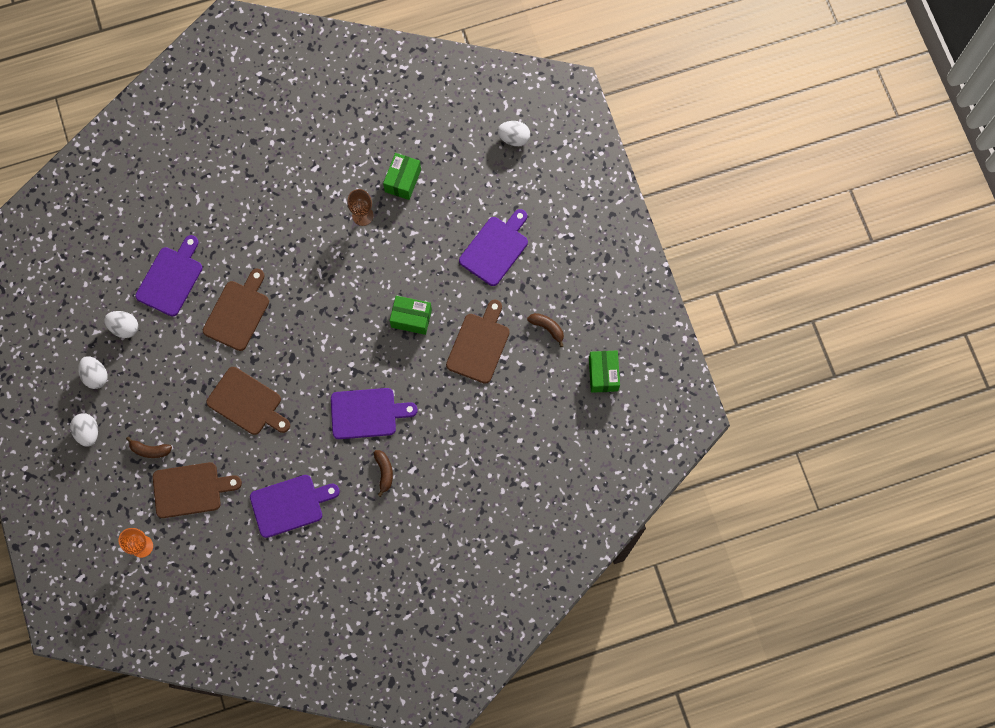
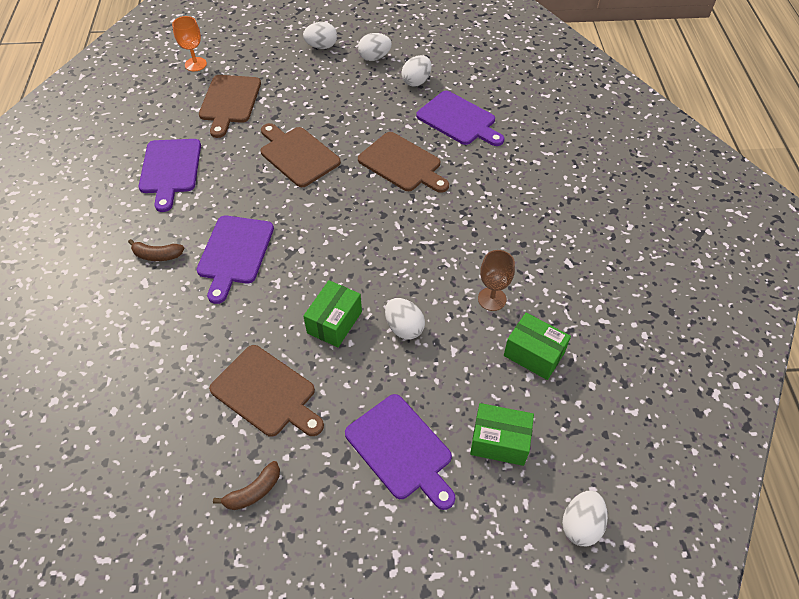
camera: 105 degrees right, 20 degrees down
brown banana [126,437,172,458] -> none
brown cutting board [206,367,290,435] -> brown cutting board turned 90 degrees clockwise [261,123,341,187]
green box [589,350,620,393] -> green box moved to [470,403,534,466]
none -> white egg [385,298,425,340]

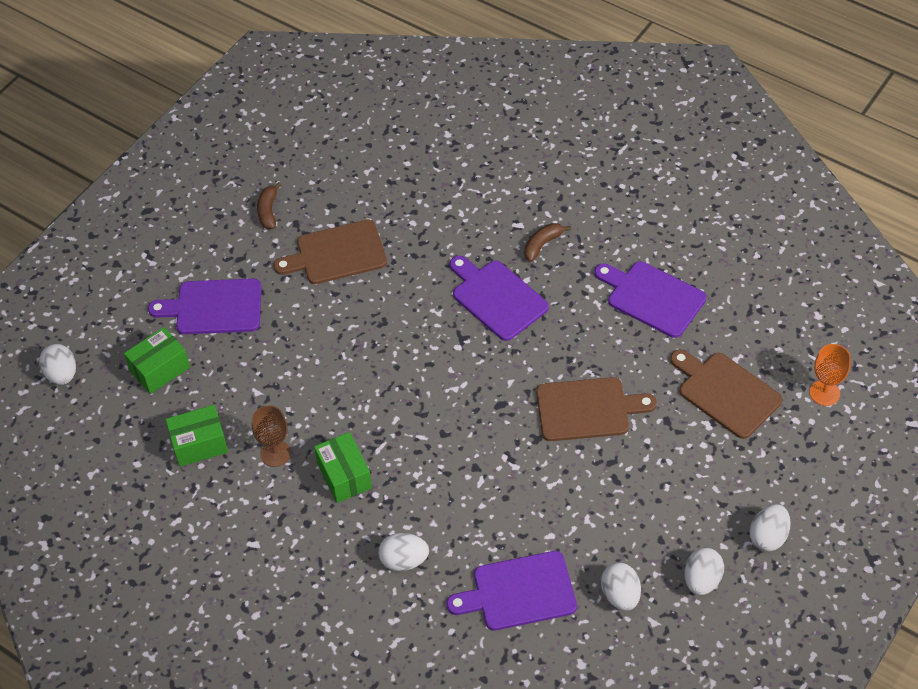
camera: 130 degrees right, 0 degrees up
green box [303,280,362,347] -> green box moved to [314,432,372,503]
brown cutting board [358,132,449,193] -> none
white egg [385,298,425,340] -> white egg moved to [379,533,429,571]

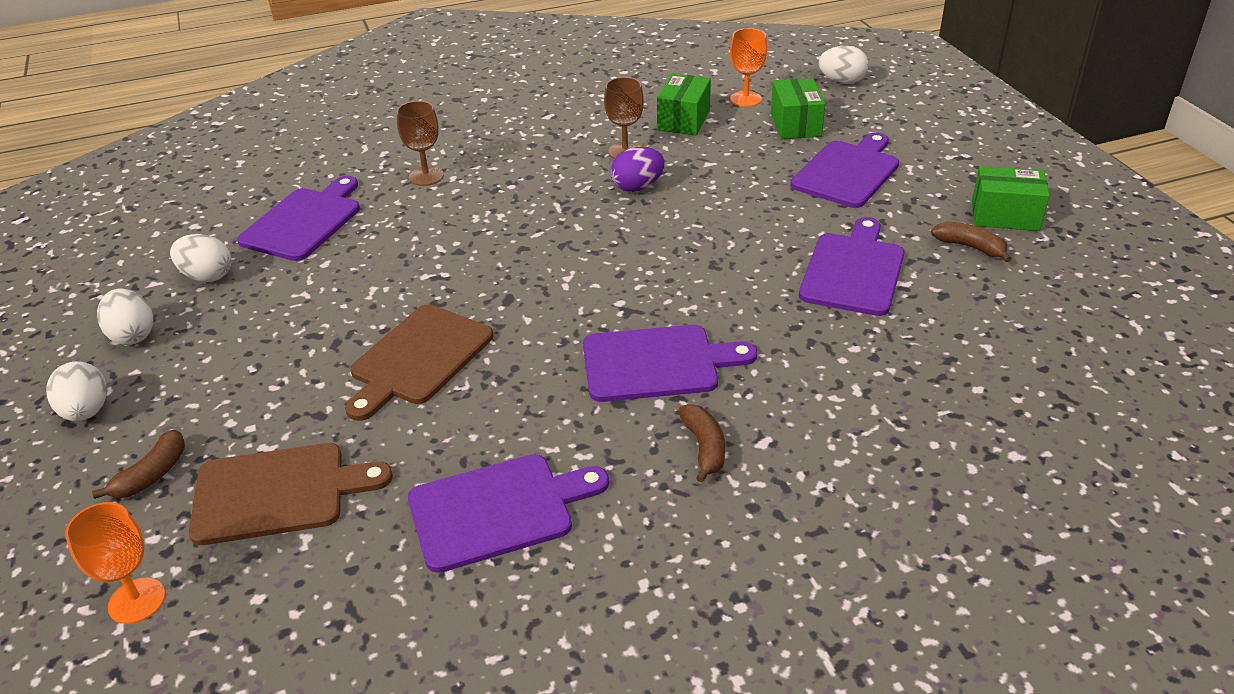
camera: 125 degrees right, 15 degrees down
brown cutting board [273,219,387,284] -> purple cutting board [799,217,905,316]
green box [314,432,372,503] -> green box moved to [972,166,1050,231]
white egg [379,533,429,571] -> brown goblet [397,101,444,186]
none -> brown banana [92,429,185,499]
none -> purple egg [611,147,664,192]
none -> orange goblet [730,28,767,107]

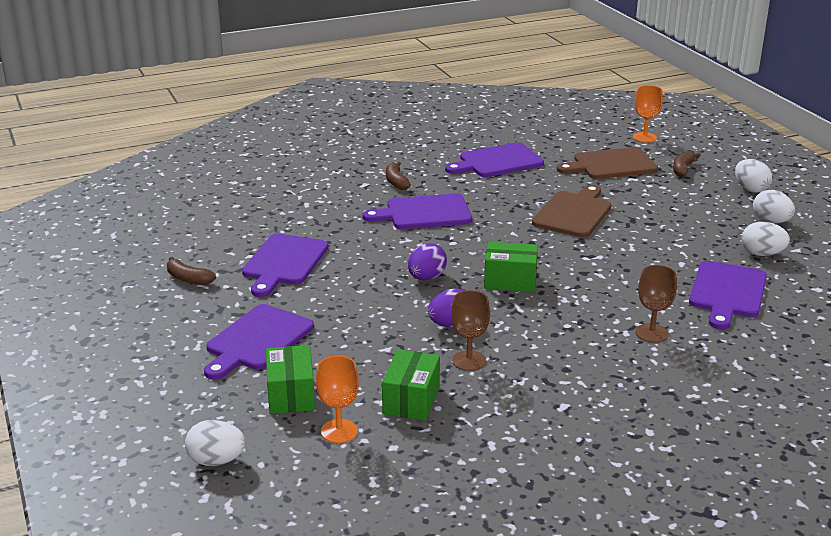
camera: 175 degrees right, 10 degrees down
green box [972,166,1050,231] -> green box moved to [484,242,538,292]
none -> purple egg [408,243,447,280]

